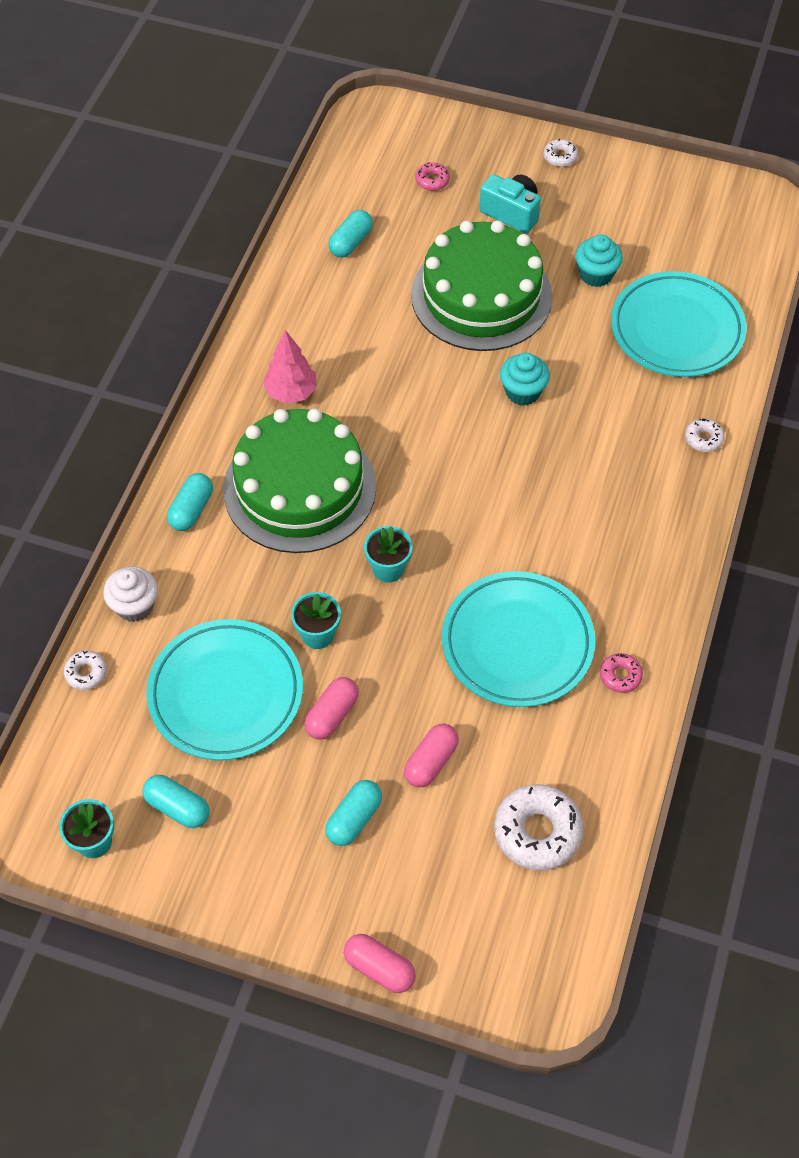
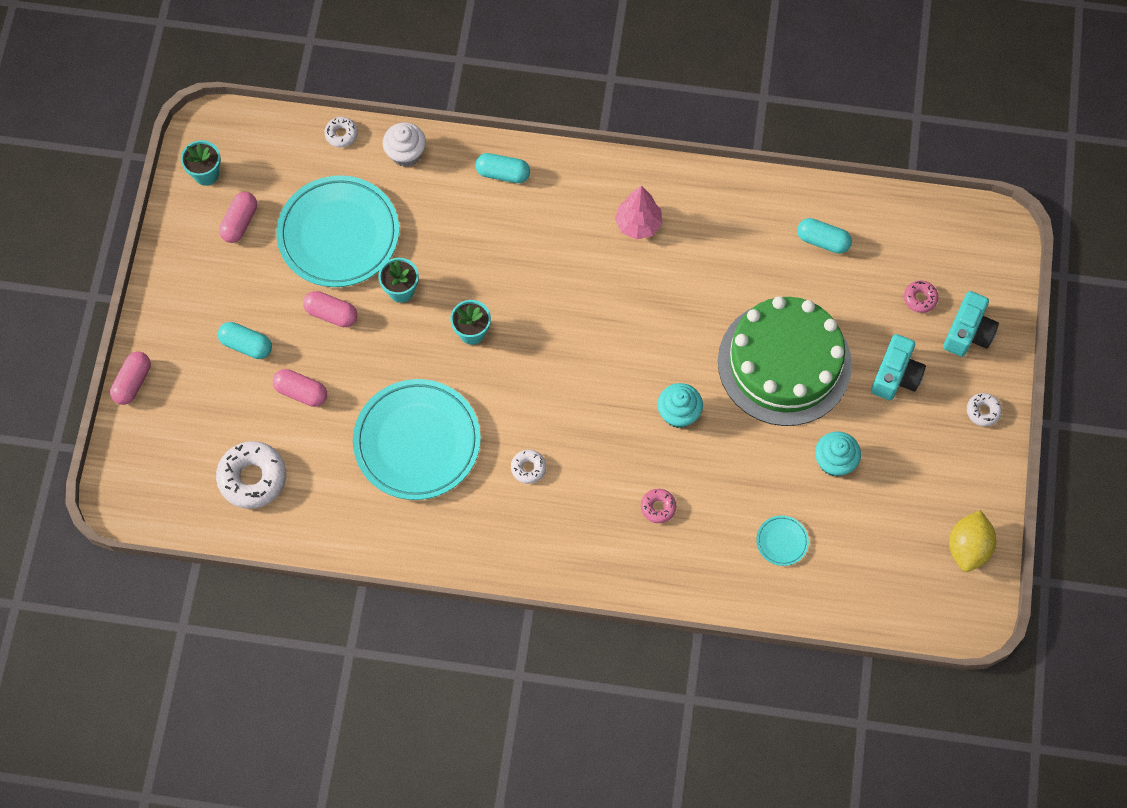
camera: 80 degrees right, 10 degrees up
turquoise capsule [142,775,210,828] -> pink capsule [219,192,257,243]
green cake [223,408,376,553] -> none
pink donut [600,653,643,693] -> pink donut moved to [641,489,676,523]
turquoise plate [611,271,747,377] -> turquoise plate [756,515,809,566], size x0.40
white donut [685,418,725,452] -> white donut moved to [511,450,546,484]
none -> turquoise camera [943,291,999,357]
none -> yellow lemon [949,510,996,572]

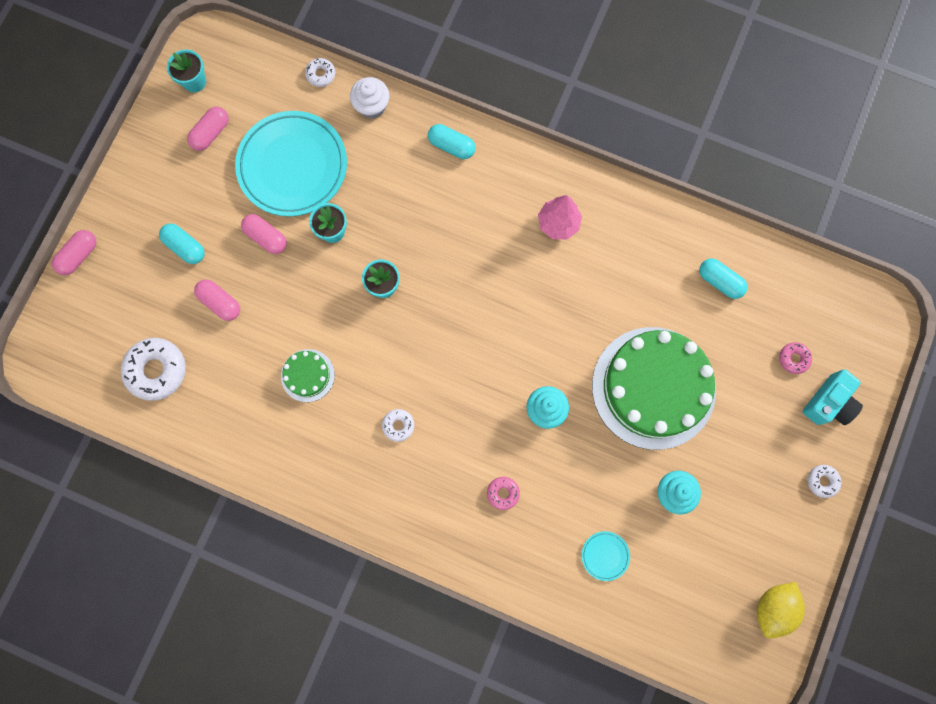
camera: 15 degrees right, 10 degrees up
turquoise plate [353,379,481,500] -> green cake [281,349,335,402]
turquoise camera [871,334,926,400] -> none

